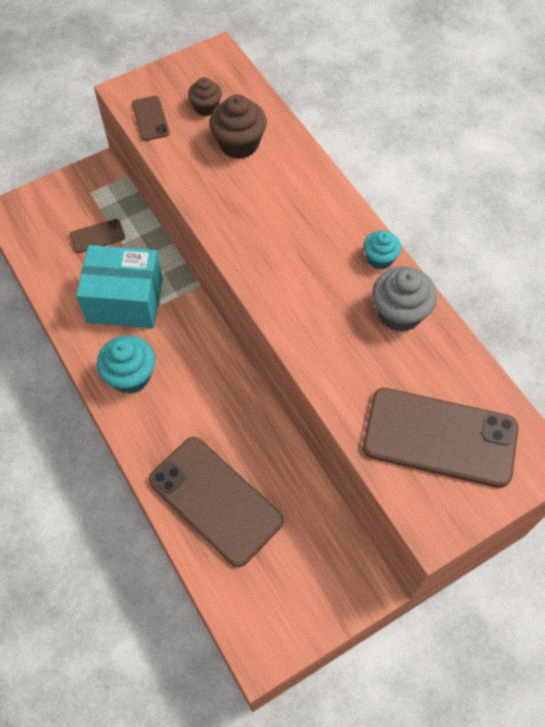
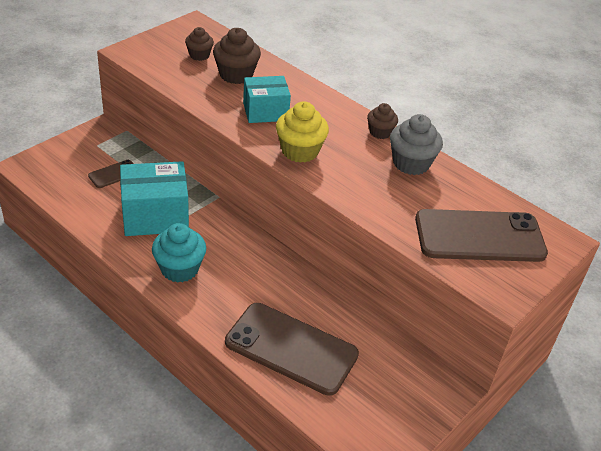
camera: 20 degrees left, 20 degrees down
brown phone [132,96,170,141] -> none
turquoise cupcake [363,231,401,269] -> brown cupcake [367,103,398,139]
none -> turquoise box [243,76,291,123]
none -> yellow cupcake [276,101,329,163]

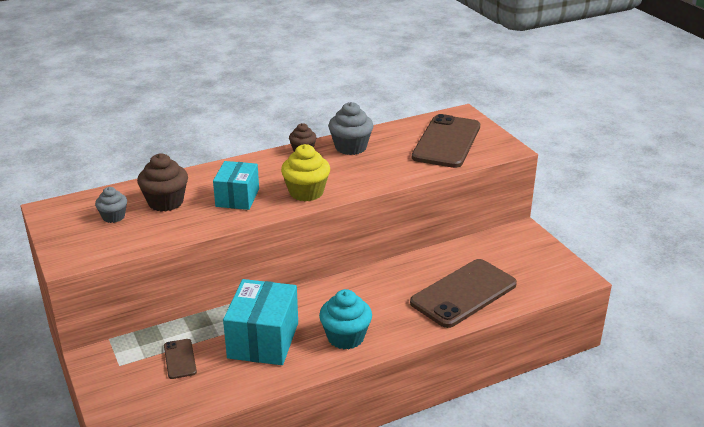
camera: 65 degrees left, 10 degrees down
brown cupcake [185,27,214,61] -> grey cupcake [95,187,127,223]

